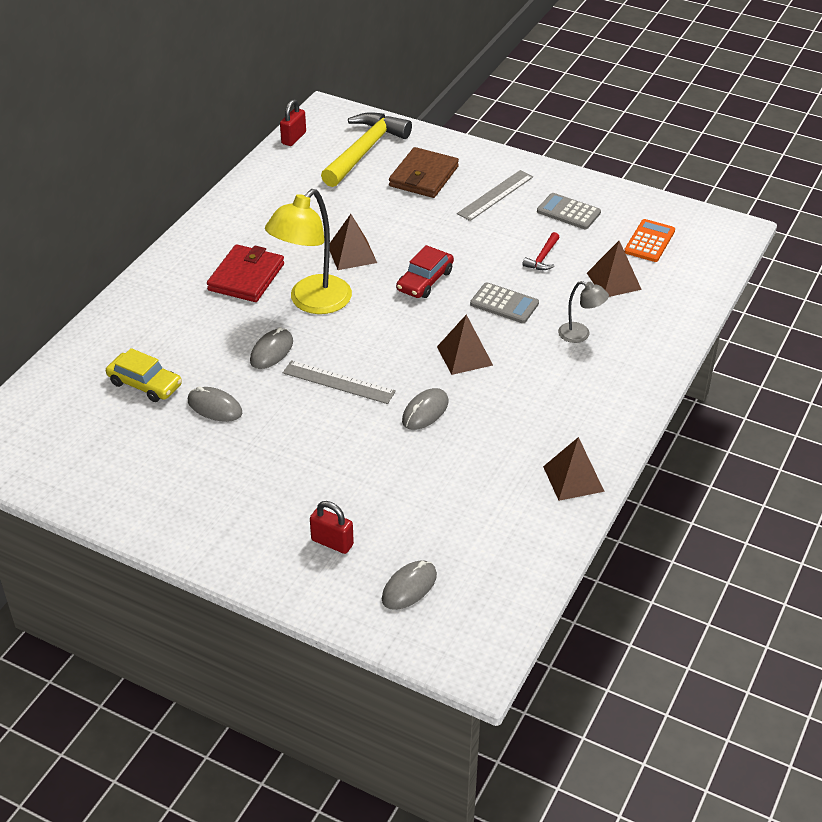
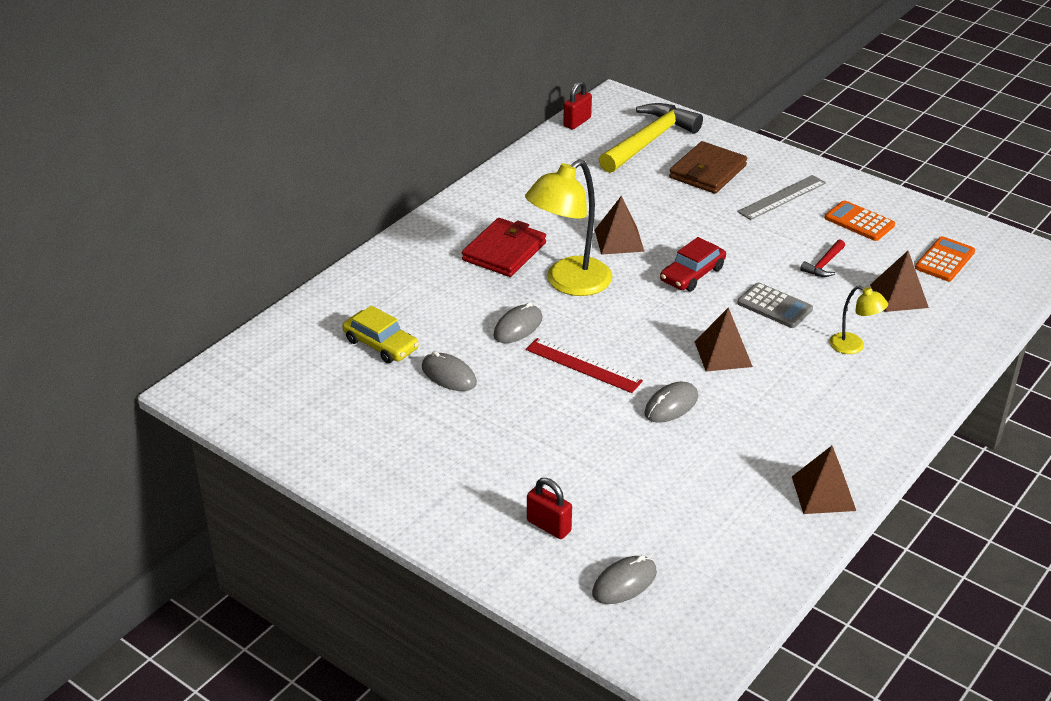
camera: 10 degrees right, 5 degrees down
grey ruler [283,360,396,404] -> red ruler [526,338,643,393]
grey calculator [537,193,601,229] -> orange calculator [825,200,895,241]
grey lamp [558,281,609,343] -> yellow lamp [829,286,888,354]

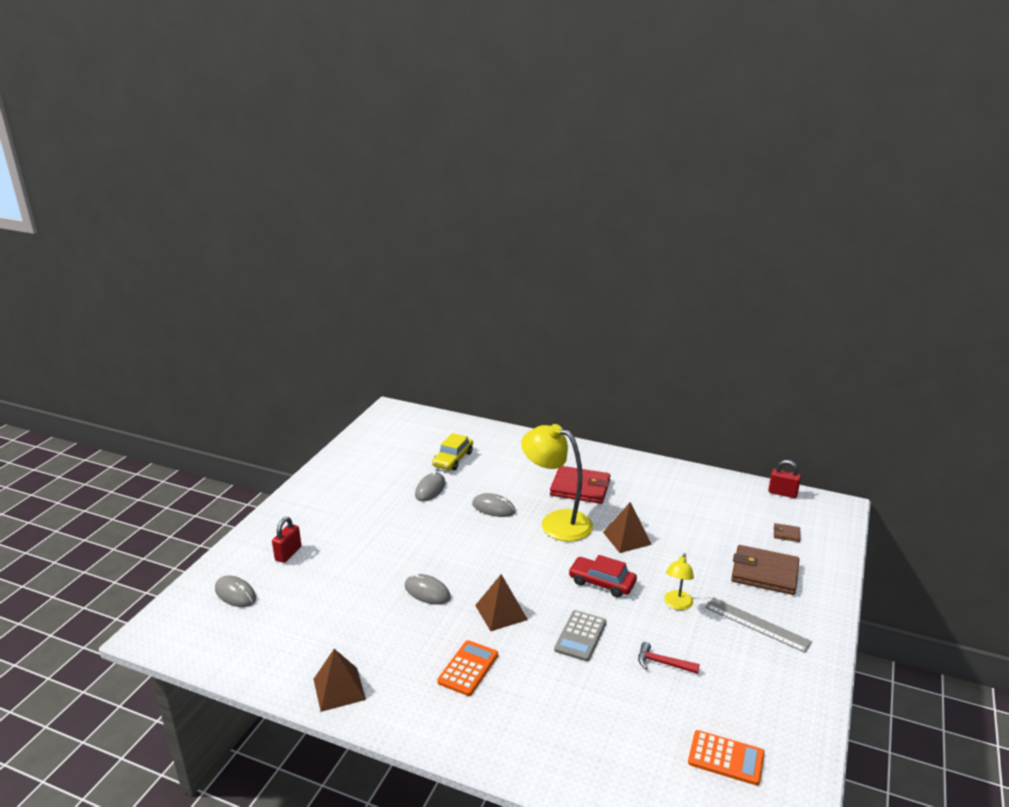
camera: 75 degrees right, 10 degrees down
red ruler [526,338,643,393] -> none
yellow hammer [599,103,703,173] -> brown wallet [774,523,800,542]
orange calculator [825,200,895,241] -> orange calculator moved to [437,640,498,696]
yellow lamp [829,286,888,354] -> yellow lamp moved to [664,553,694,610]
brown pyramid [870,251,929,312] -> none

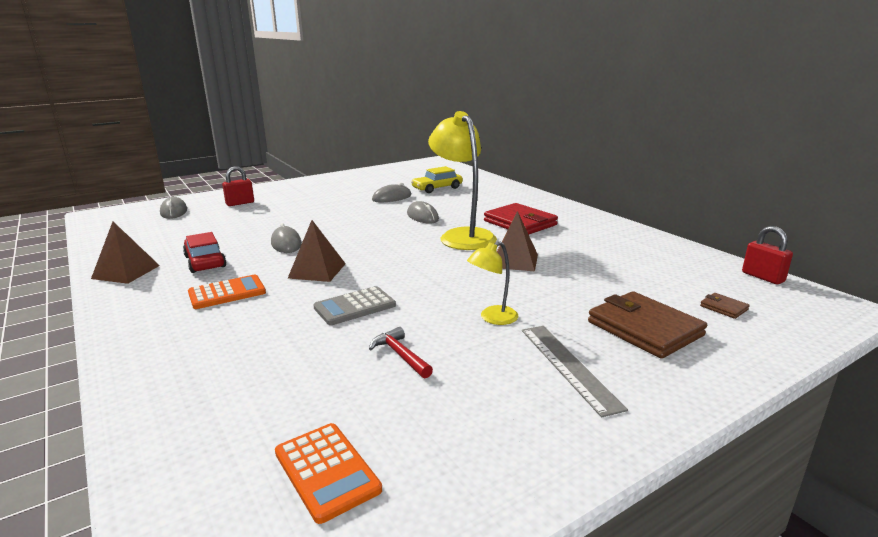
camera: 35 degrees right, 5 degrees down
red car [568,555,637,598] -> red car moved to [183,232,227,273]

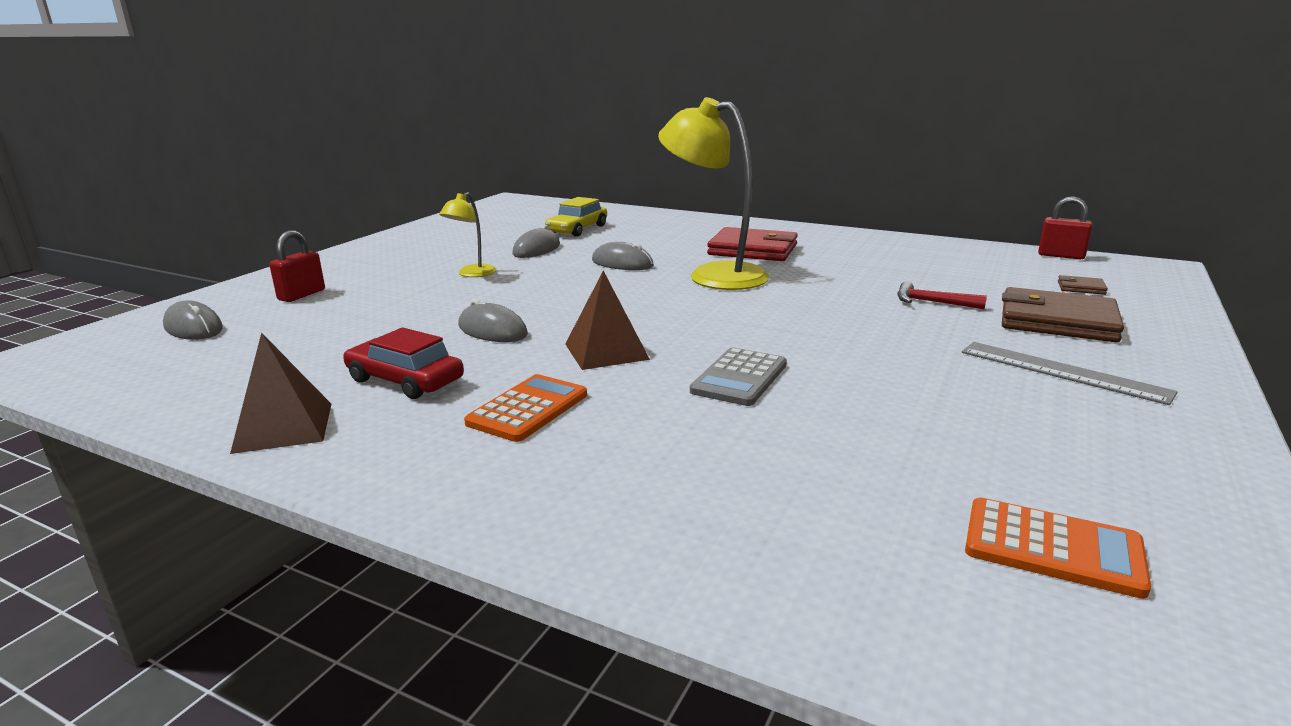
camera: 30 degrees left, 0 degrees up
red hammer [369,327,433,378] -> red hammer moved to [898,281,987,309]
yellow lamp [467,241,519,325] -> yellow lamp moved to [439,192,497,277]
brown pyramid [497,211,538,271] -> none

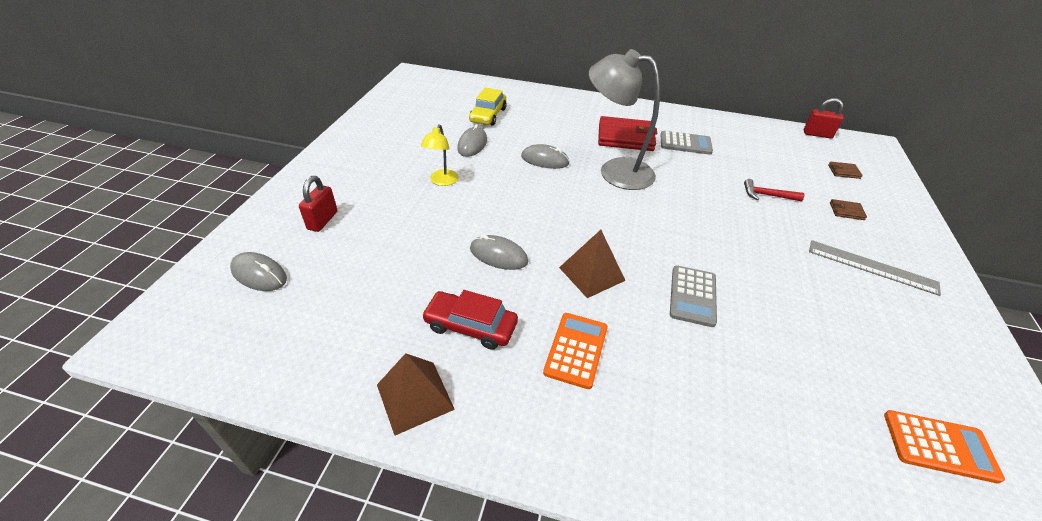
camera: 15 degrees left, 20 degrees up
yellow lamp [658,97,769,290] -> grey lamp [589,49,660,190]
brown wallet [1002,287,1124,342] -> brown wallet [830,199,867,220], size x0.44
none -> grey calculator [661,131,713,155]

